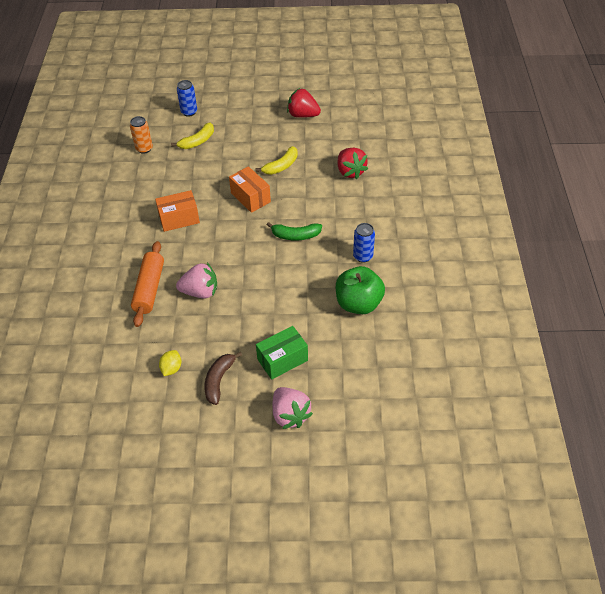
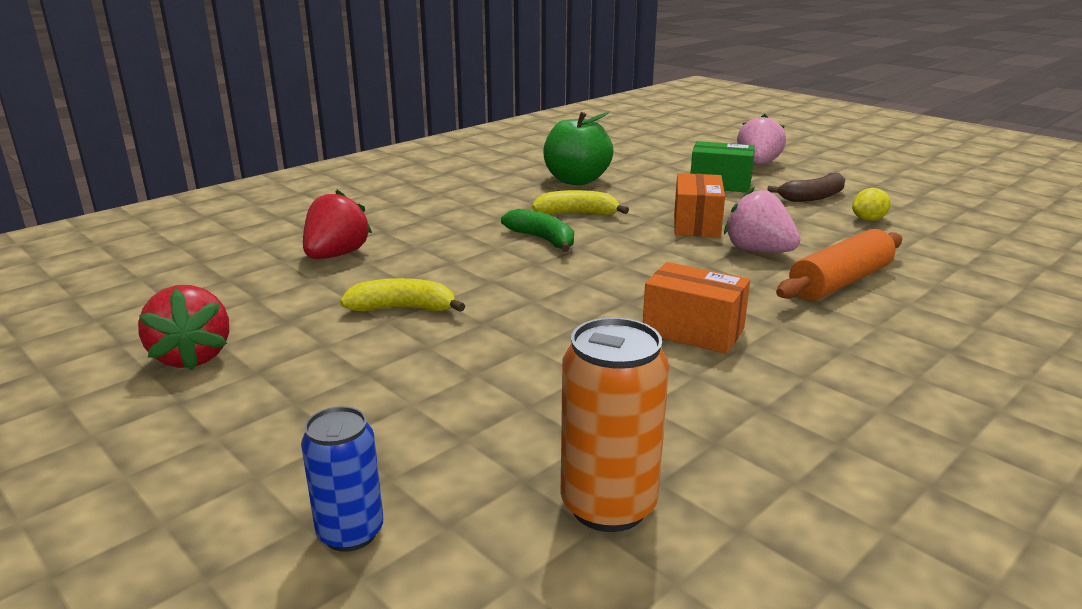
camera: 135 degrees left, 25 degrees down
orange can [130,116,153,154] -> orange can [561,317,669,532], size x1.51
yellow banana [171,123,214,149] -> yellow banana moved to [532,190,629,215]
orange box [229,166,271,213] -> orange box moved to [674,173,725,237]
blue can [353,223,375,263] -> none

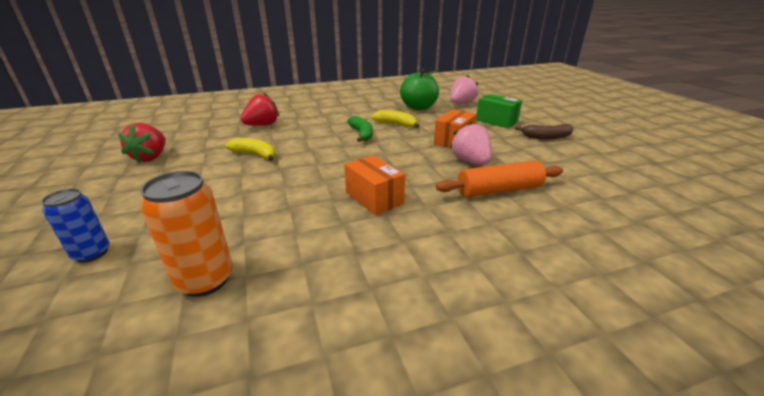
camera: 25 degrees right, 5 degrees up
pink strawberry [737,114,786,165] -> pink strawberry moved to [450,75,478,104]
yellow lemon [852,188,891,221] -> none

